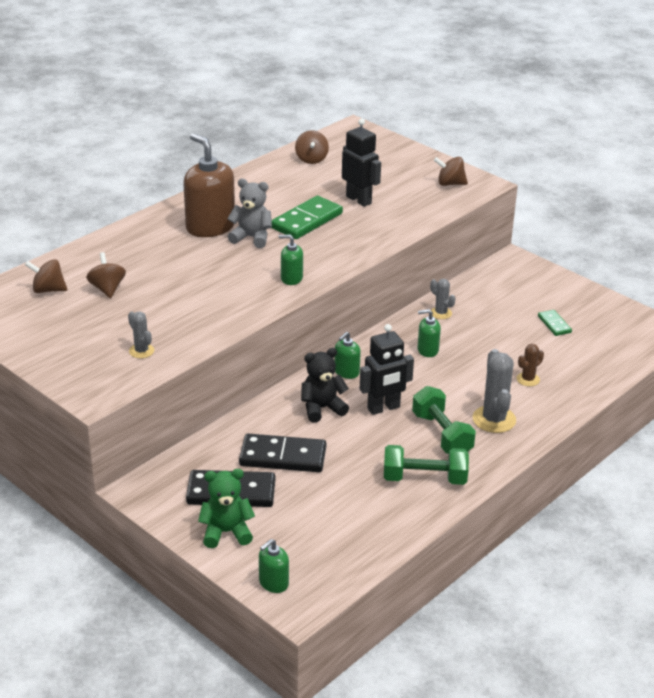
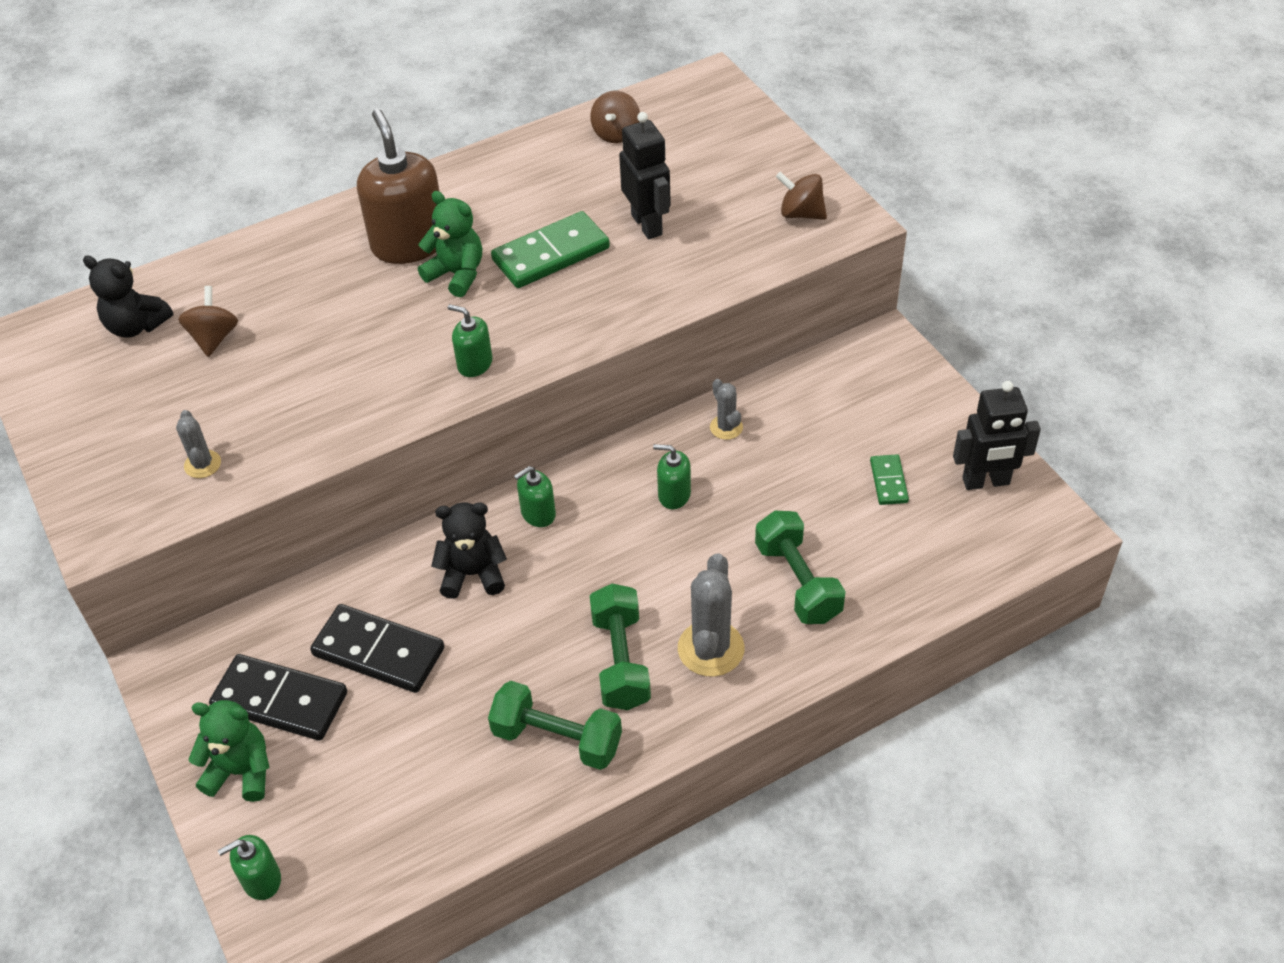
camera: 20 degrees right, 15 degrees up
brown spinning top [25,259,67,293] -> black teddy bear [83,255,173,338]
grey teddy bear [227,179,272,248] -> green teddy bear [418,191,482,297]
black robot [360,324,414,415] -> black robot moved to [953,381,1041,490]
brown cactus [517,344,544,386] -> green dumbbell [755,511,846,624]

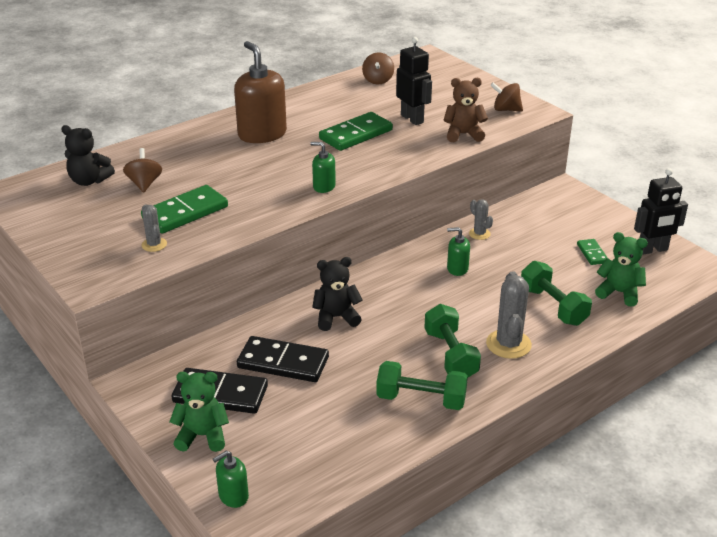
camera: 10 degrees left, 15 degrees down
green teddy bear [418,191,482,297] -> green teddy bear moved to [595,232,648,307]
green soap dispenser [514,466,556,527] -> none
none -> green domino [141,185,228,234]
none -> brown teddy bear [443,78,488,142]

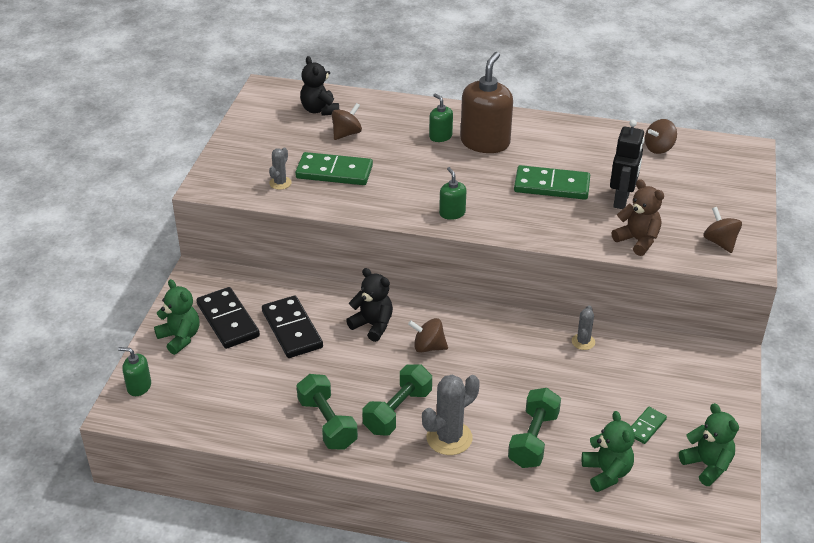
camera: 50 degrees right, 5 degrees up
green soap dispenser [447,227,470,276] -> green soap dispenser moved to [429,94,453,142]
black robot [634,168,688,255] -> green teddy bear [679,403,739,486]
none -> brown spinning top [408,318,448,353]

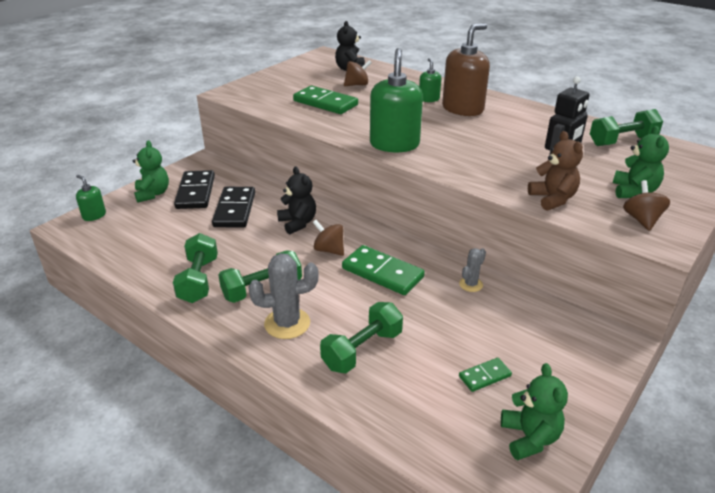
camera: 25 degrees right, 5 degrees down
grey cactus [269,147,292,190] -> none
green soap dispenser [439,167,466,220] -> green soap dispenser [370,48,423,152], size x2.02
green domino [514,165,590,200] -> green domino moved to [342,245,425,295]
green teddy bear [582,411,635,492] -> green teddy bear moved to [613,126,669,198]
brown spinning top [645,119,677,154] -> green dumbbell [590,109,663,146]

